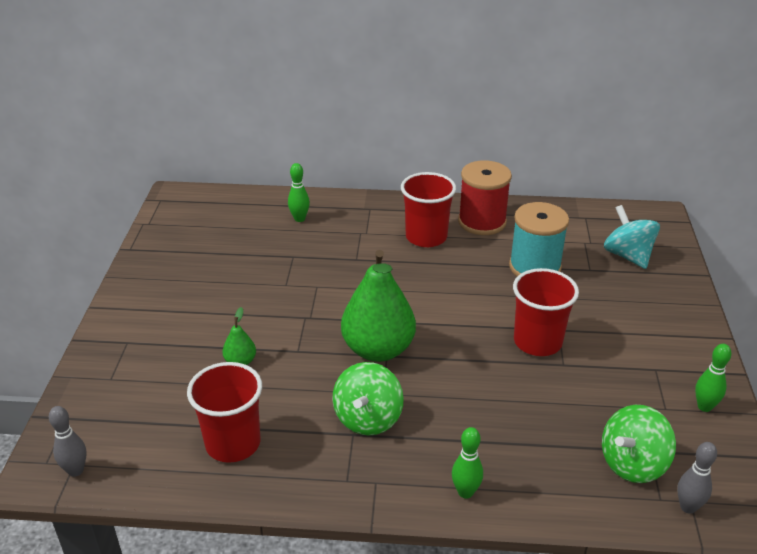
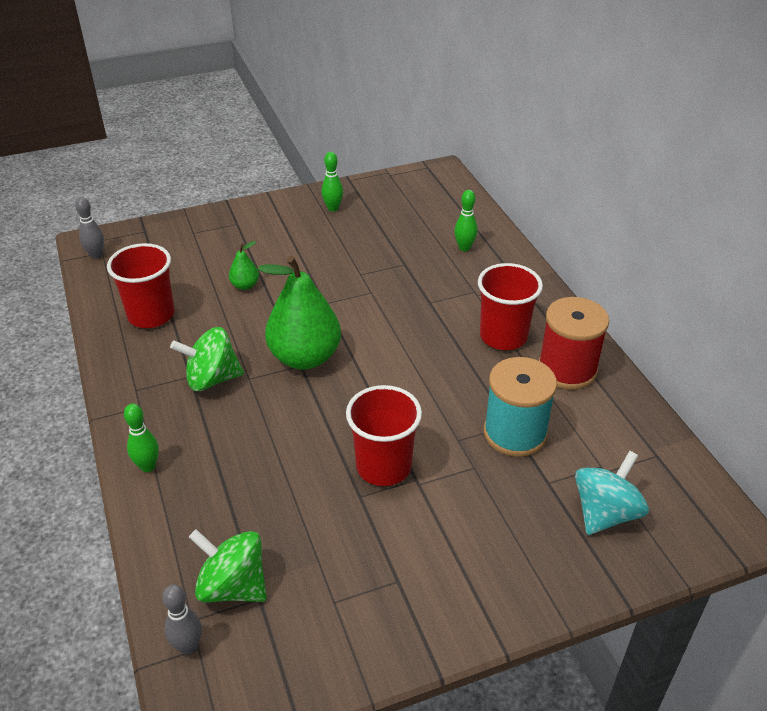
camera: 65 degrees right, 5 degrees up
green bowling pin [695,344,731,412] -> green bowling pin moved to [322,152,343,212]

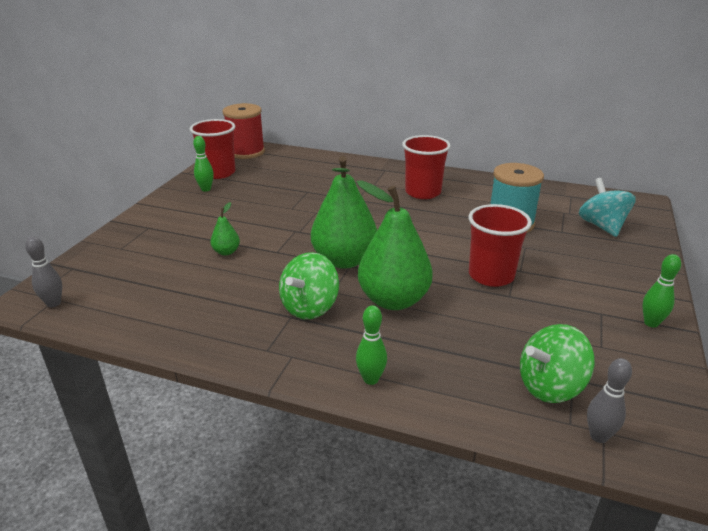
camera: 50 degrees left, 10 degrees down
red cup [107,243,175,328] -> red cup moved to [190,119,236,179]
green bowling pin [454,190,477,251] -> green bowling pin moved to [642,254,681,328]
red spool [539,297,609,390] -> red spool moved to [223,103,265,159]
none -> green pear [357,180,433,310]

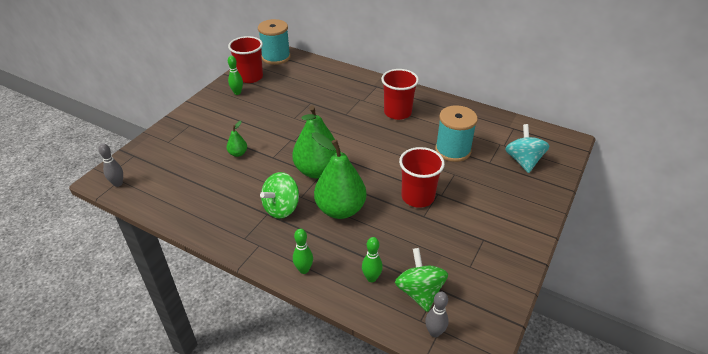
camera: 10 degrees right, 10 degrees up
red spool [223,103,265,159] -> turquoise spool [258,19,291,65]
green spinning top [520,324,595,403] -> green spinning top turned 90 degrees clockwise [395,248,448,312]
green bowling pin [642,254,681,328] -> green bowling pin moved to [362,237,383,282]

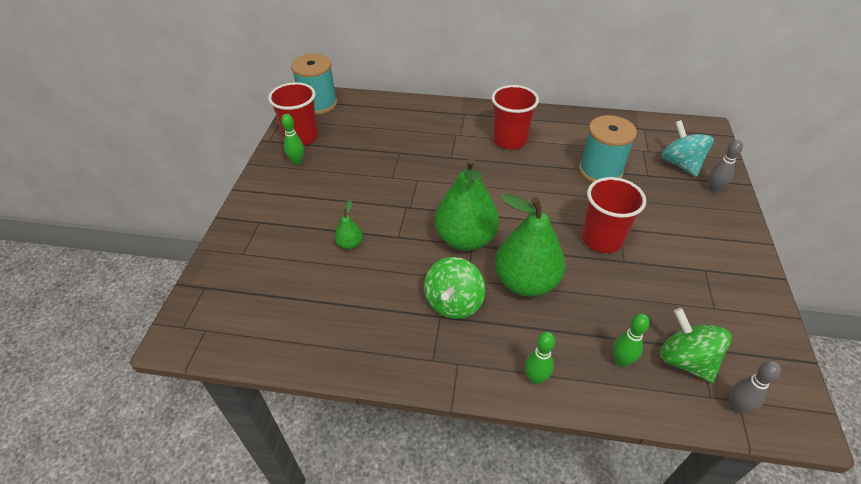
camera: 20 degrees left, 5 degrees up
grey bowling pin [98,144,123,187] -> grey bowling pin moved to [709,140,743,193]

